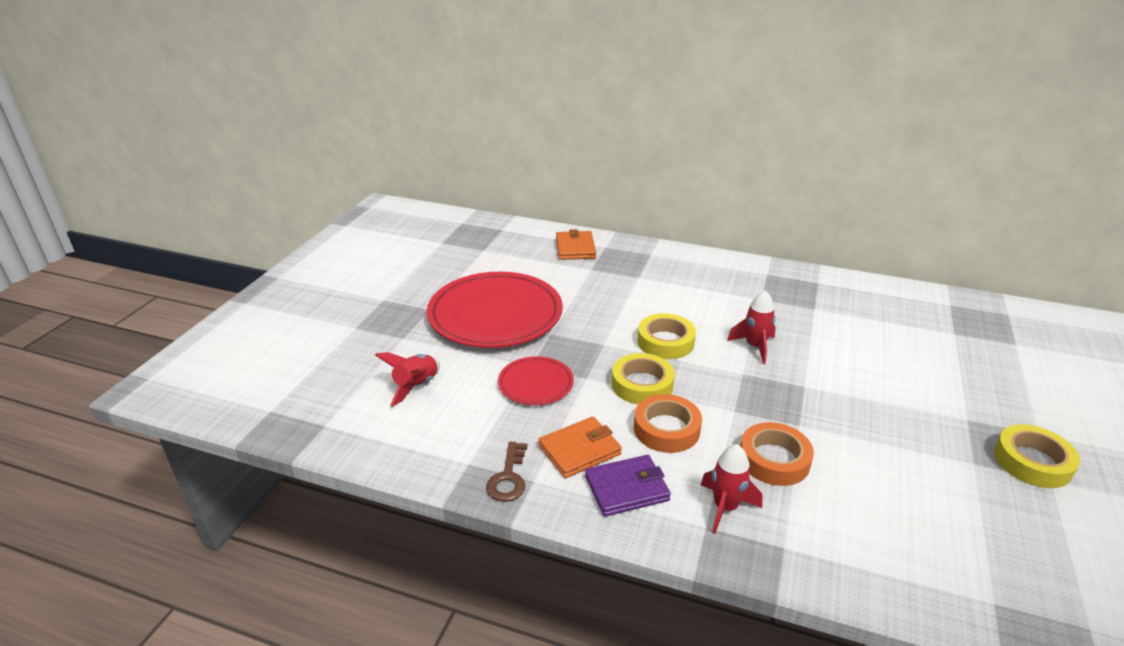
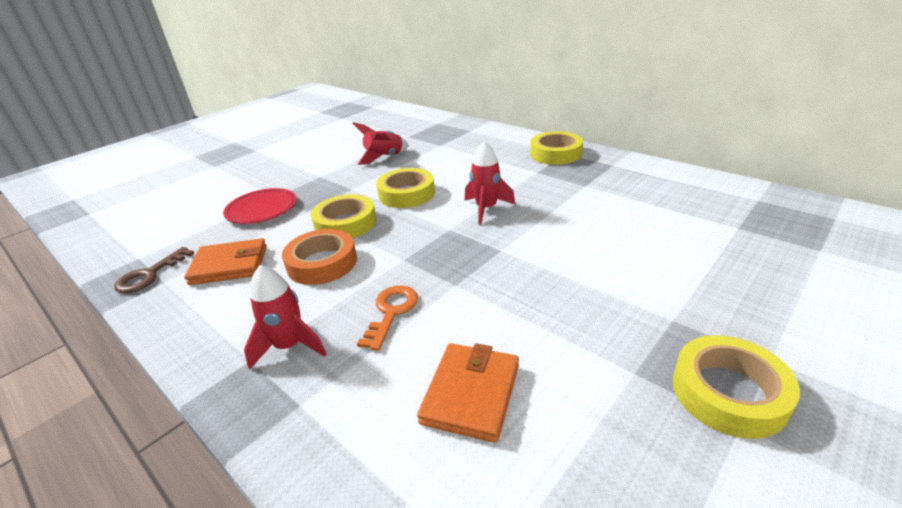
camera: 25 degrees right, 0 degrees up
red rocket [375,352,440,407] -> red rocket moved to [352,122,409,165]
red plate [427,272,563,348] -> none
orange wallet [556,229,596,260] -> orange wallet moved to [417,343,519,443]
purple wallet [585,455,671,517] -> none
orange tape [740,422,814,486] -> orange key [357,285,418,351]
none -> yellow tape [530,131,583,165]

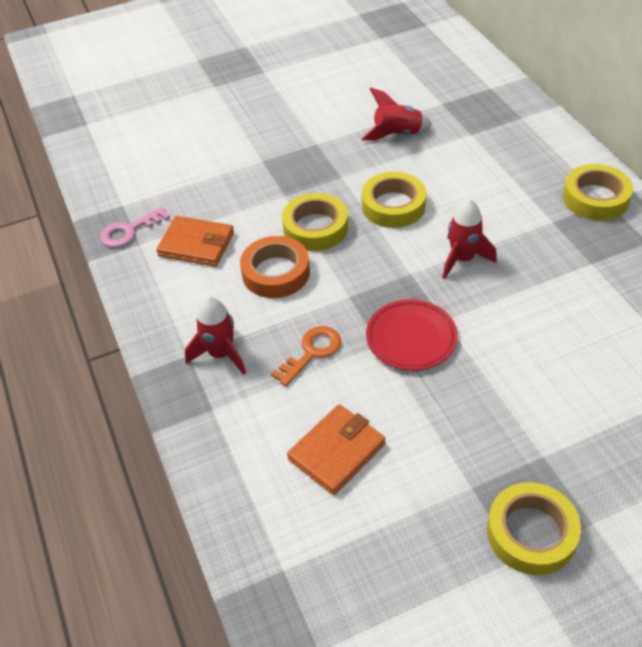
camera: 25 degrees right, 15 degrees up
brown key [114,247,194,293] -> pink key [100,207,170,248]
red plate [223,188,297,224] -> red plate moved to [366,299,458,370]

